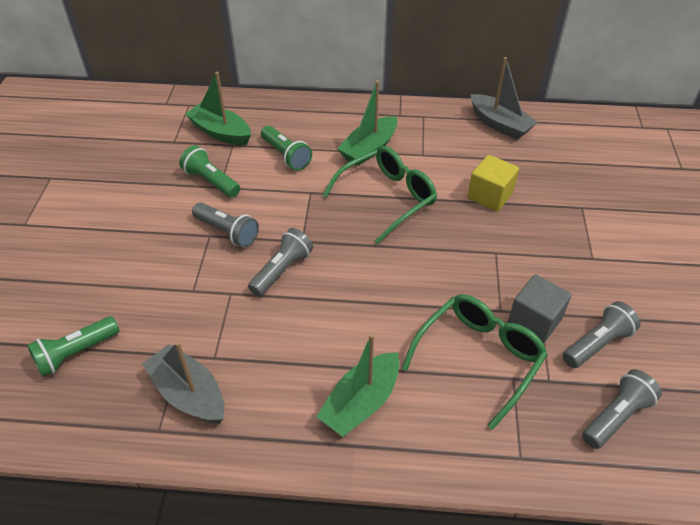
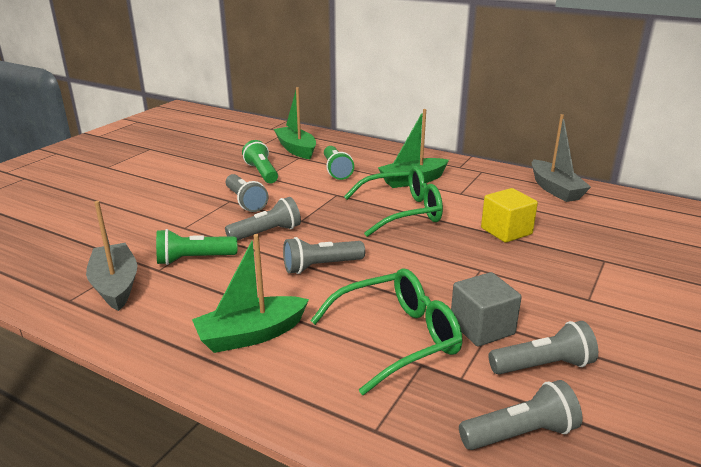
camera: 25 degrees right, 20 degrees down
green flashlight [27,316,119,377] -> green flashlight moved to [156,229,237,265]
none -> grey flashlight [283,237,365,274]

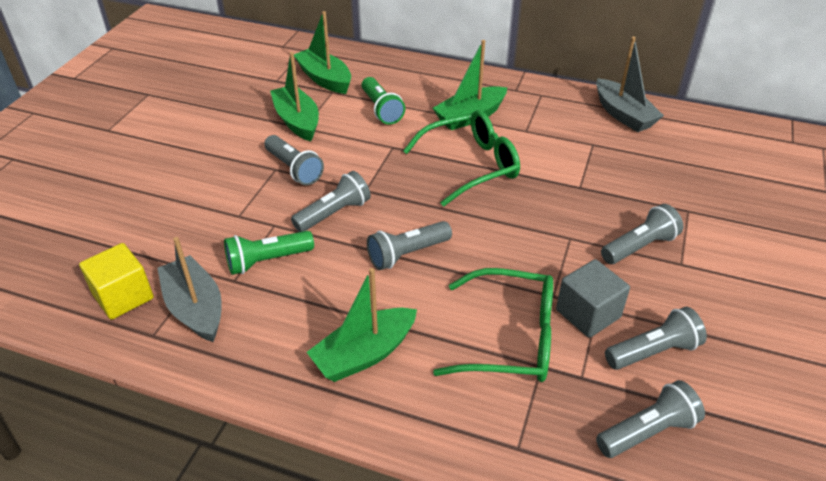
camera: 10 degrees left, 15 degrees up
green flashlight [242,140,278,184] -> green boat [270,52,319,141]
green glasses [310,268,462,395] -> green glasses turned 45 degrees clockwise [433,268,553,382]
yellow cube [481,188,538,243] -> yellow cube moved to [79,243,154,320]
none -> grey flashlight [601,204,683,264]

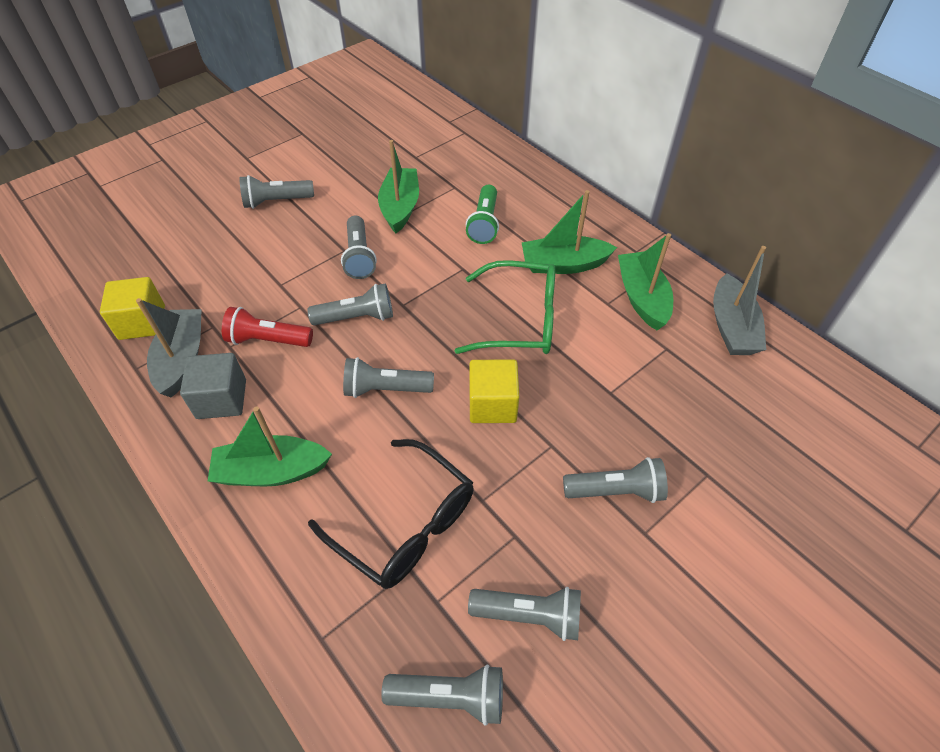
camera: 30 degrees right, 10 degrees up
green flashlight [224,231,314,275] -> red flashlight [222,307,313,347]
green boat [294,11,351,94] -> green boat moved to [618,233,673,330]
green glasses [433,268,553,382] -> black glasses [308,439,474,589]
grey cube [556,259,630,338] -> grey cube moved to [180,353,246,419]
none -> grey flashlight [239,175,314,209]
none -> yellow cube [470,360,519,423]

